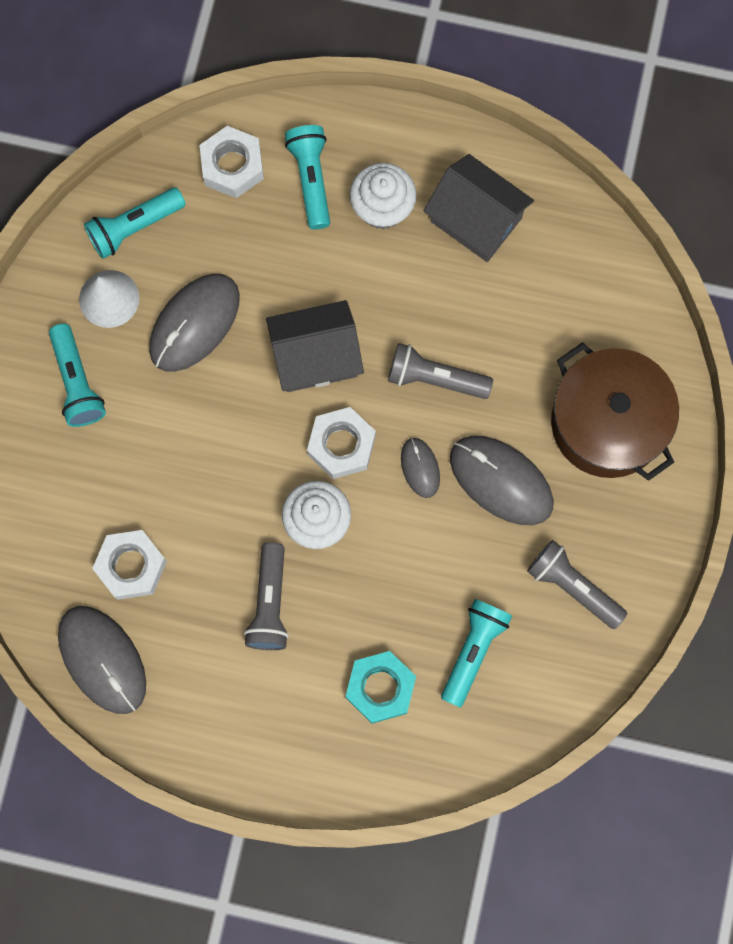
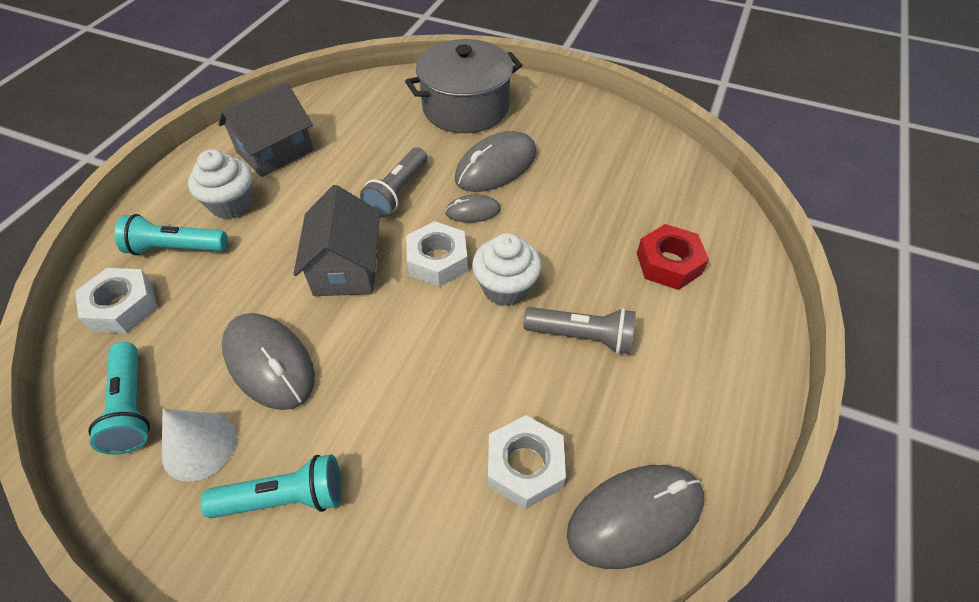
camera: 80 degrees left, 25 degrees down
turquoise nut [345,651,416,724] -> red nut [637,224,709,290]
turquoise flashlight [441,599,512,707] -> none
grey flashlight [527,540,627,629] -> none
brown pot [551,342,679,481] -> grey pot [405,39,522,133]

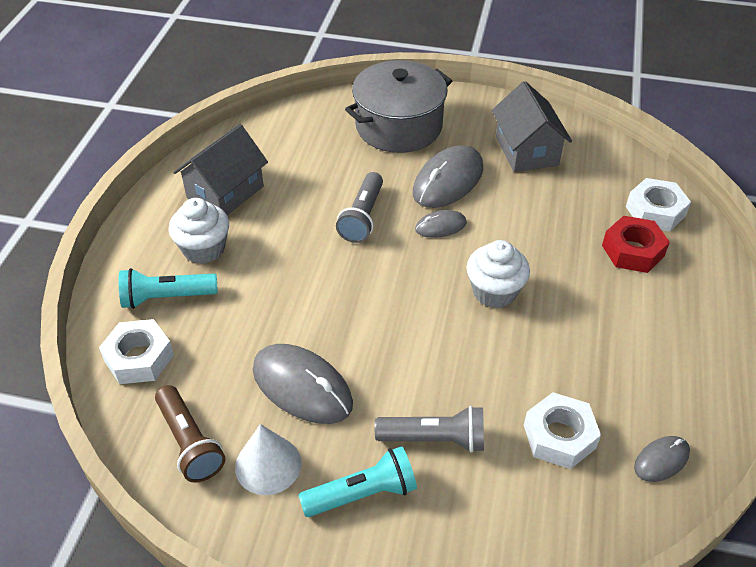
camera: 10 degrees left, 5 degrees down
turquoise flashlight [88,342,150,455] -> brown flashlight [155,385,226,483]
grey house [293,185,380,296] -> grey house moved to [492,81,572,172]
white nut [406,221,468,287] -> white nut moved to [626,178,691,232]
grey flashlight [524,307,636,354] -> grey flashlight moved to [375,406,484,453]
grey mouse [567,465,704,569] -> grey mouse [634,436,690,482], size x0.53

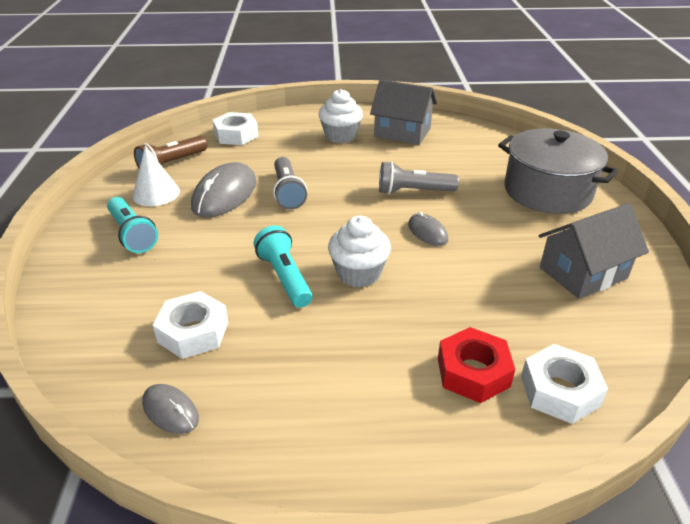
camera: 75 degrees right, 10 degrees down
turquoise flashlight [119,268,218,309] -> turquoise flashlight moved to [254,226,313,308]
grey flashlight [375,406,484,453] -> grey flashlight moved to [273,157,307,210]
grey mouse [413,146,483,208] -> none

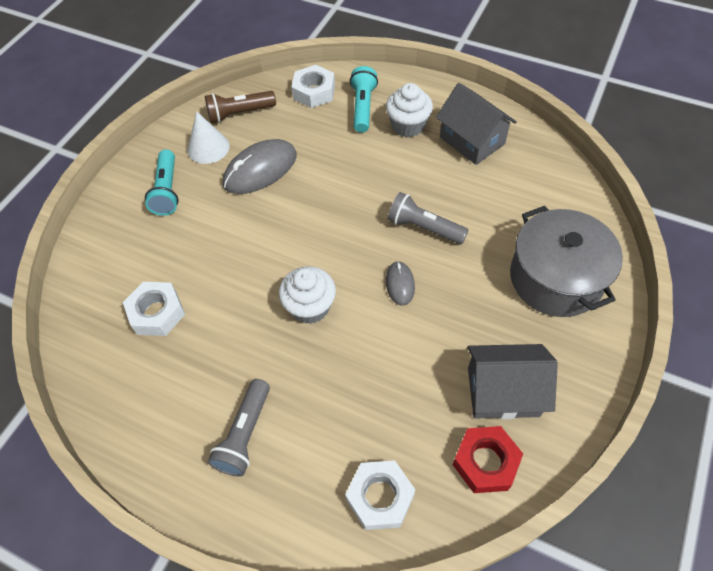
camera: 30 degrees right, 20 degrees up
grey mouse [142,384,199,434] -> none
turquoise flashlight [254,226,313,308] -> turquoise flashlight moved to [350,66,378,133]
grey flashlight [273,157,307,210] -> grey flashlight moved to [208,379,270,477]
red nut [438,327,515,403] -> red nut moved to [453,426,523,493]

